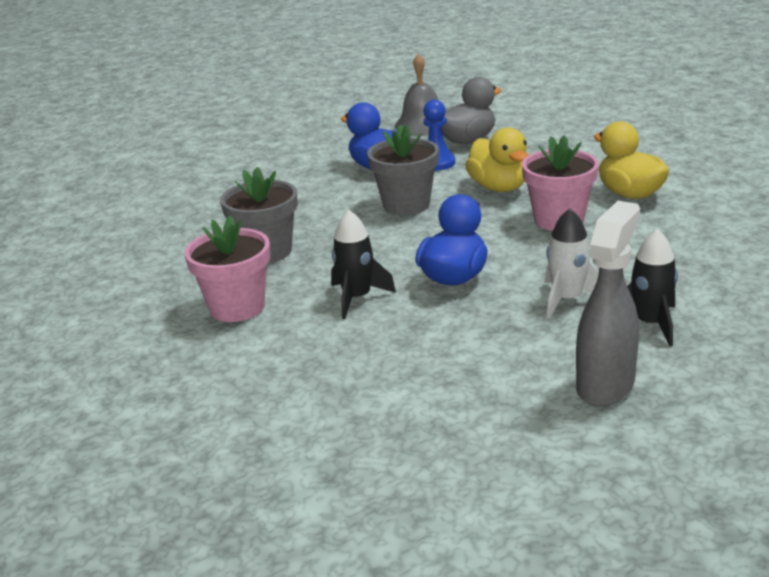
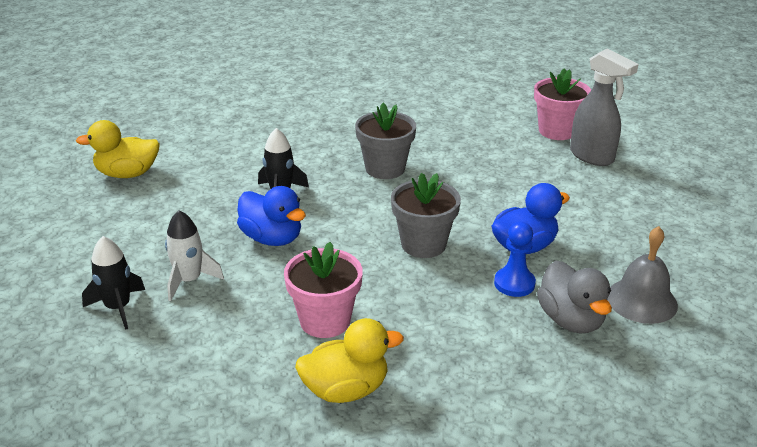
camera: 105 degrees right, 5 degrees up
pink flower pot [184,216,270,322] -> pink flower pot moved to [534,69,591,140]
yellow duck [465,127,529,192] -> yellow duck moved to [76,120,160,178]
grey spray bottle [576,201,640,407] -> grey spray bottle moved to [570,49,639,166]

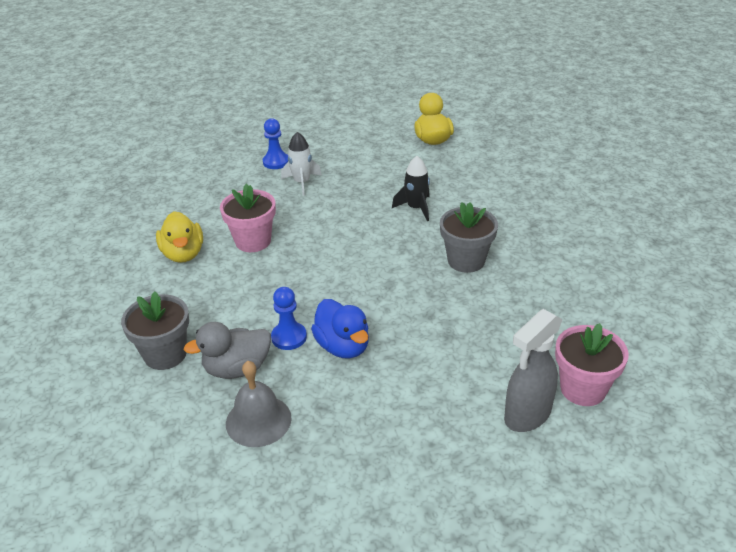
camera: 90 degrees right, 5 degrees up
black rocket [82,236,145,330] -> blue pawn [263,118,288,169]
blue duck [237,186,306,246] -> none
grey flower pot [391,173,461,258] -> grey flower pot moved to [121,292,189,370]

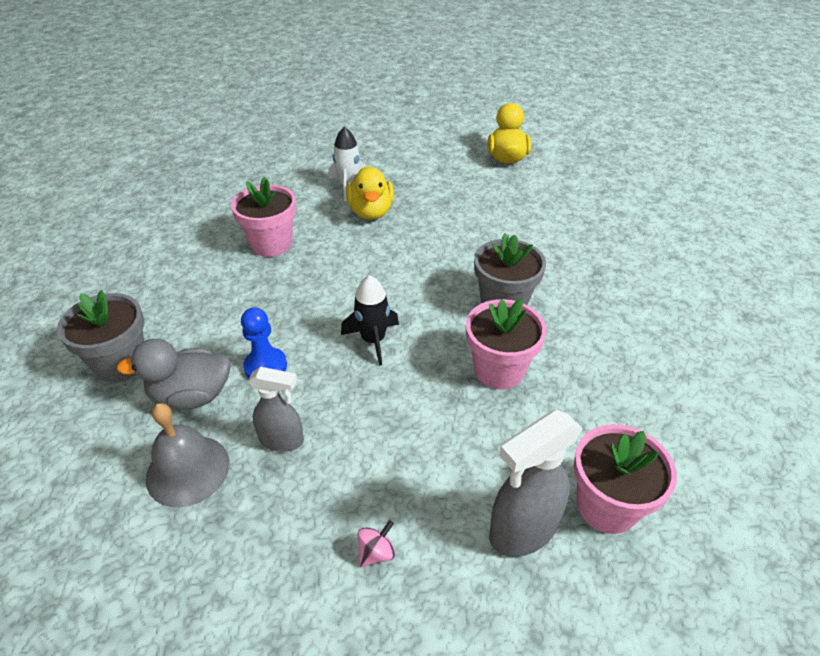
camera: 10 degrees right, 5 degrees up
yellow duck [156,211,203,263] -> yellow duck moved to [346,166,394,220]
blue pawn [263,118,288,169] -> none
blue duck [311,299,369,359] -> none
black rocket [392,156,430,221] -> black rocket moved to [341,275,399,365]
none -> grey spray bottle [248,367,304,452]
none -> pink spinning top [357,520,395,567]
none -> pink flower pot [466,299,547,390]

